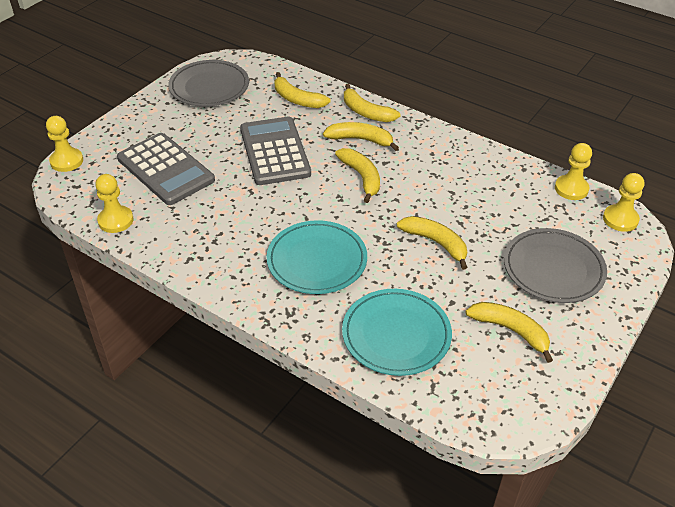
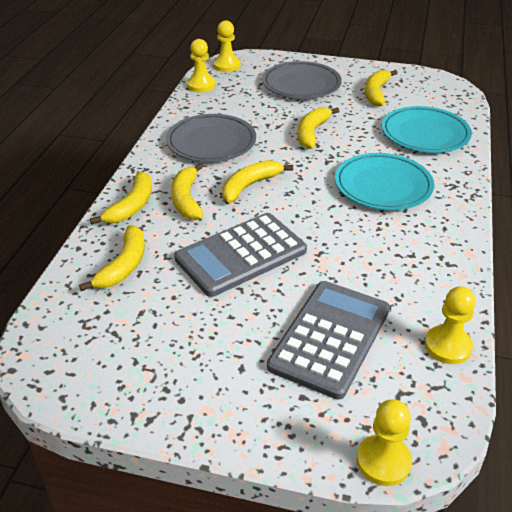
camera: 110 degrees left, 5 degrees down
grey plate [168,60,249,107] -> grey plate moved to [166,114,256,162]

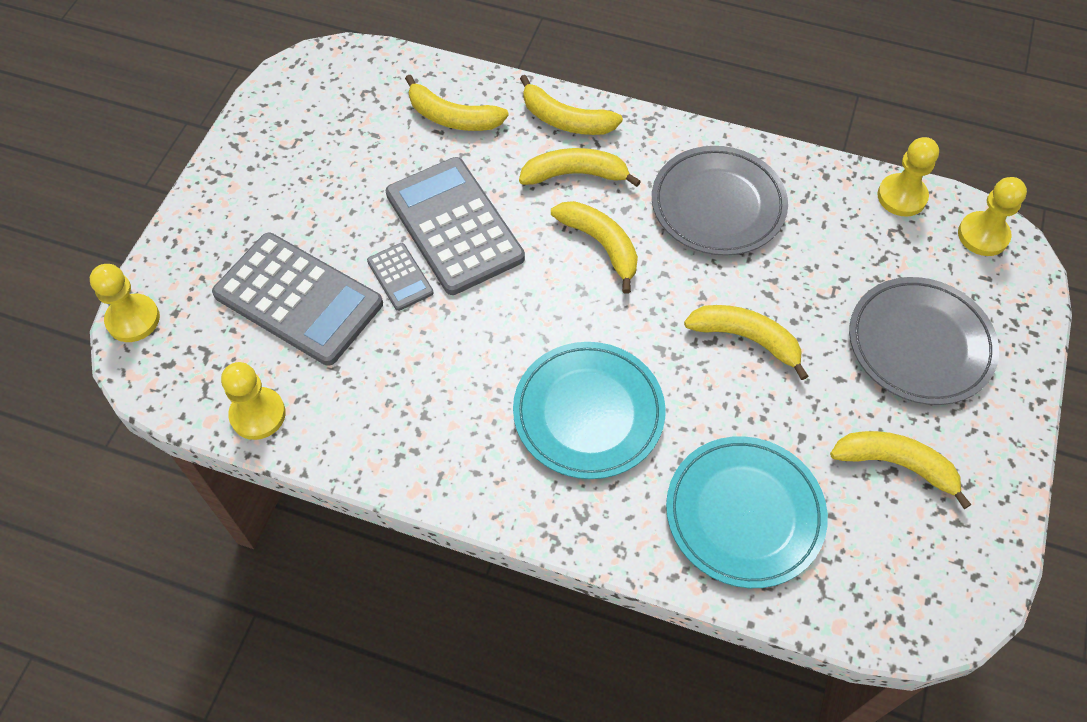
camera: 95 degrees right, 20 degrees up
none -> grey calculator [367,243,434,311]

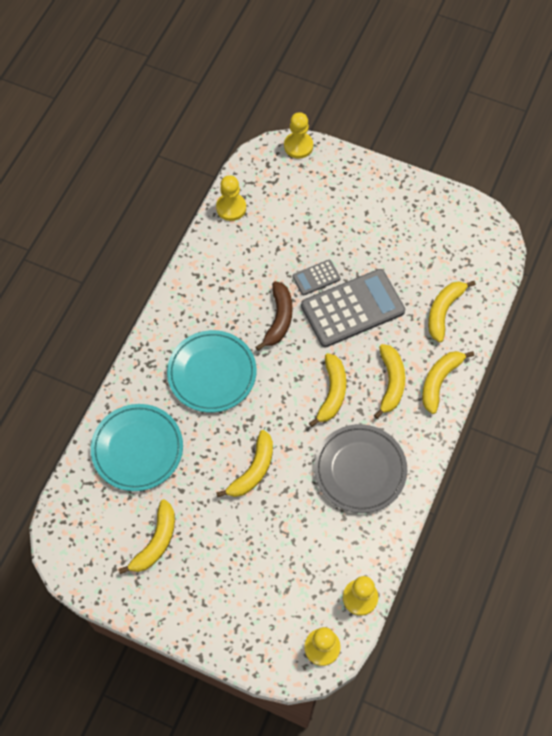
camera: 95 degrees right, 5 degrees up
grey calculator [212,233,383,366] -> none
yellow banana [551,201,638,294] -> yellow banana turned 45 degrees counterclockwise [309,353,346,427]
grey plate [849,277,999,405] -> none
none -> brown banana [256,281,293,351]

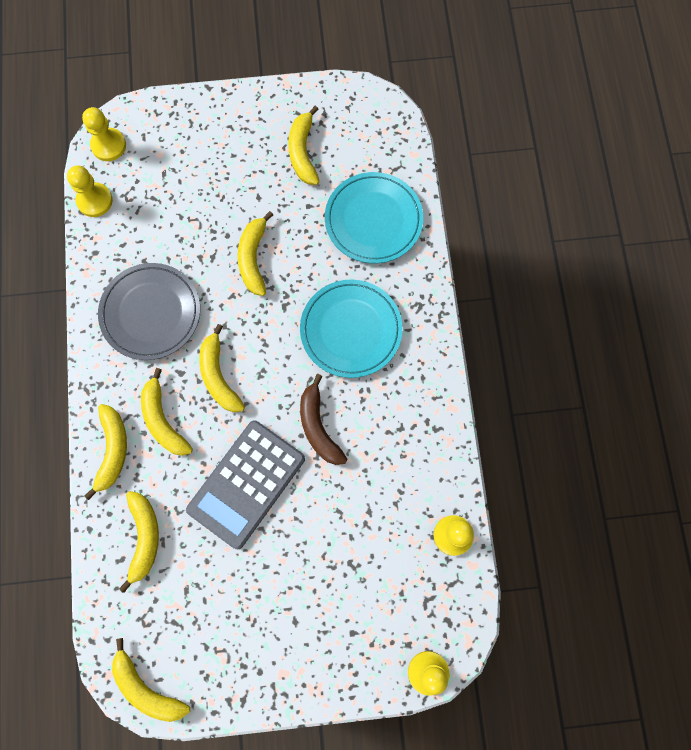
camera: 150 degrees right, 10 degrees up
grey calculator [292,260,340,296] -> none
none -> yellow banana [112,638,190,722]

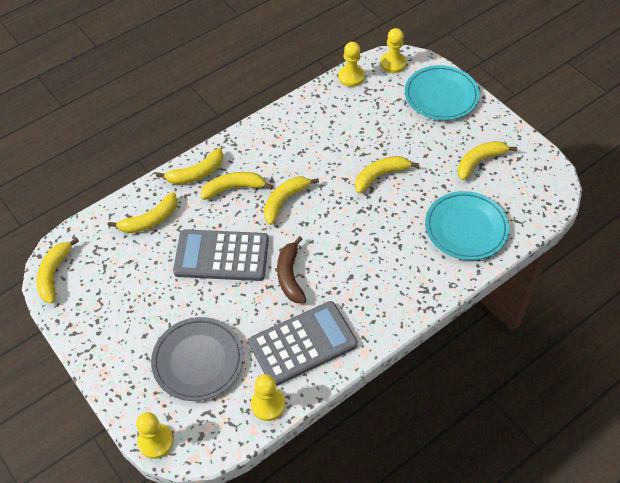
camera: 60 degrees right, 20 degrees down
grey plate [98,263,200,360] -> grey plate moved to [151,317,244,401]
yellow banana [141,368,193,456] -> yellow banana turned 45 degrees clockwise [201,172,273,200]
turquoise plate [300,279,403,378] -> turquoise plate moved to [405,65,480,120]
brown banana [300,374,347,465] -> brown banana turned 45 degrees counterclockwise [277,236,306,303]
none -> grey calculator [249,301,358,386]

